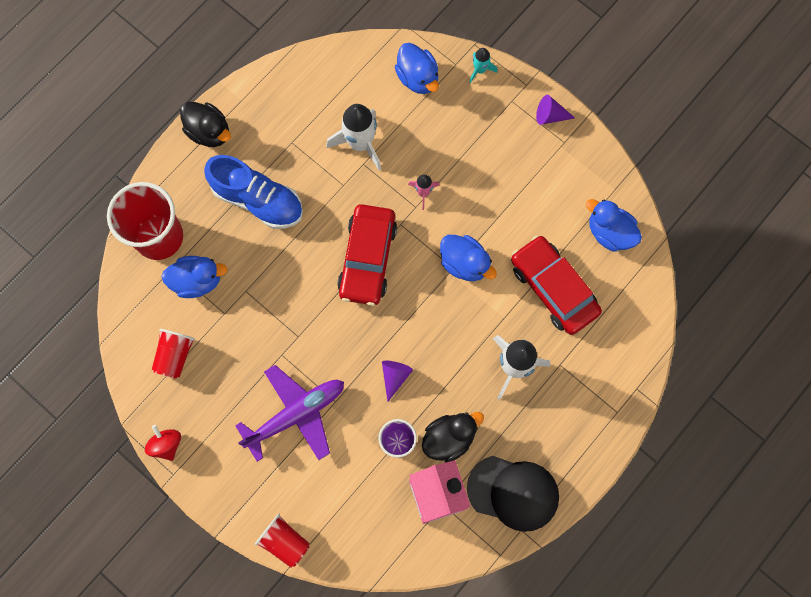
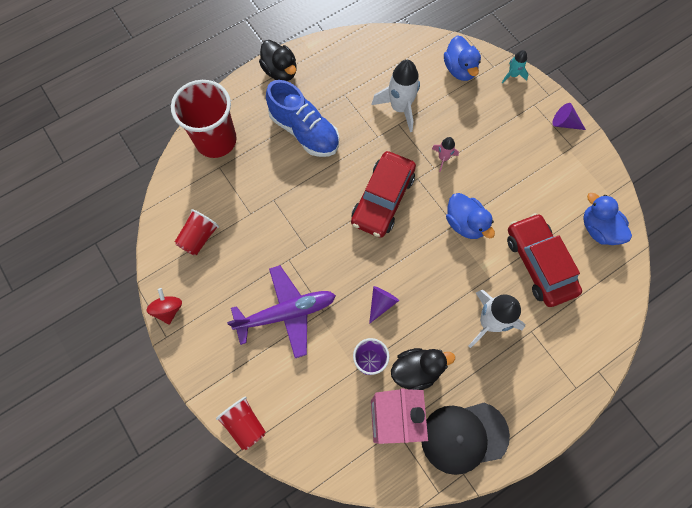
camera: 15 degrees right, 5 degrees down
blue duck [161,256,227,298] -> none
black cap [467,456,559,532] -> black cap turned 135 degrees clockwise [422,403,510,475]

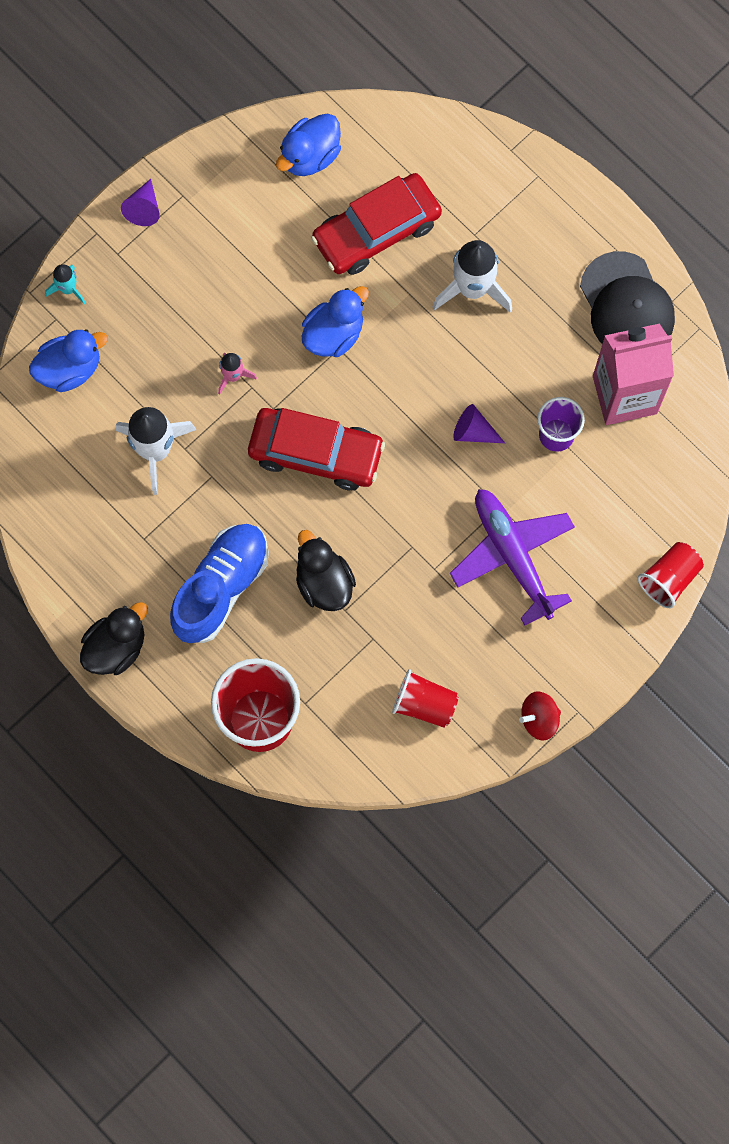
camera: 100 degrees left, 5 degrees up
black duck [391,348,455,390] -> black duck moved to [296,530,356,611]

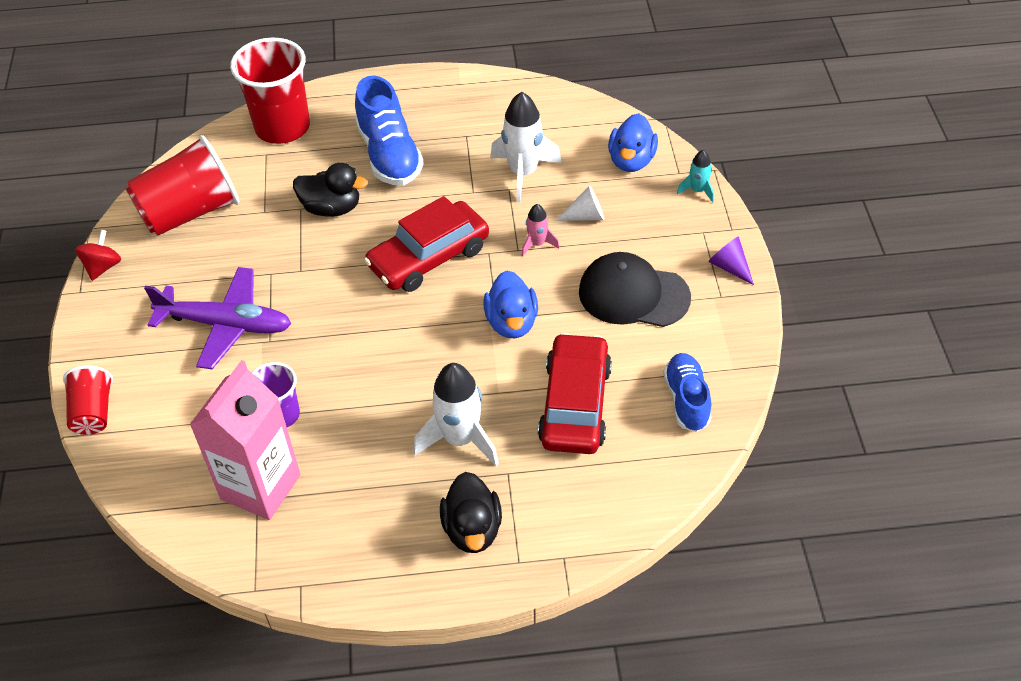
camera: 130 degrees right, 25 degrees down
black duck [80,602,148,675] -> black duck moved to [440,472,502,553]
blue duck [276,114,341,176] -> blue shoe [663,353,711,432]
red cup [392,669,459,728] -> red cup [125,135,239,236], size x1.80
purple cone [453,404,505,443] -> none
black cap [580,251,675,344] -> black cap moved to [579,252,691,327]
none -> white cone [556,185,604,221]

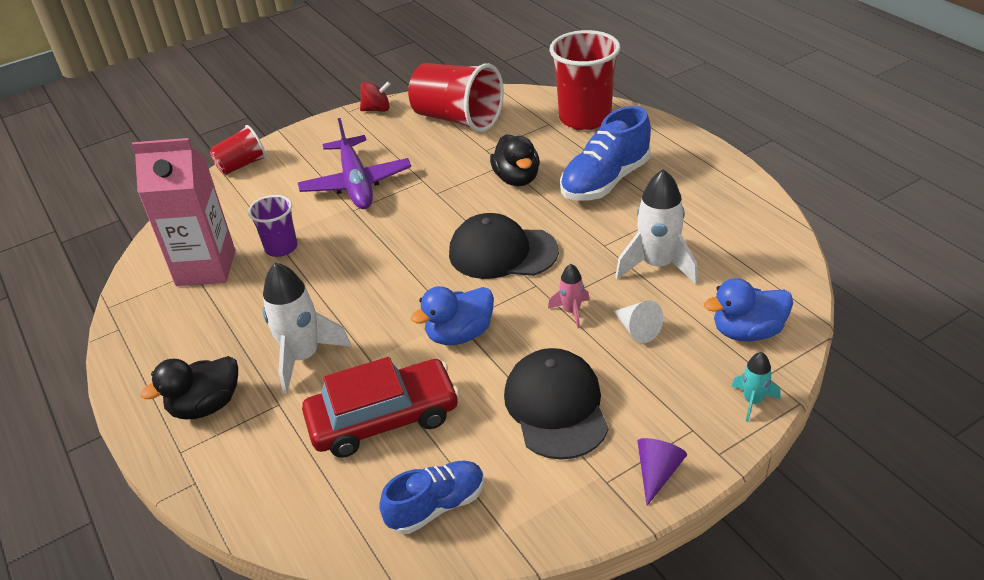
camera: 65 degrees right, 10 degrees down
red car [364,196,489,292] -> black cap [449,213,559,279]

